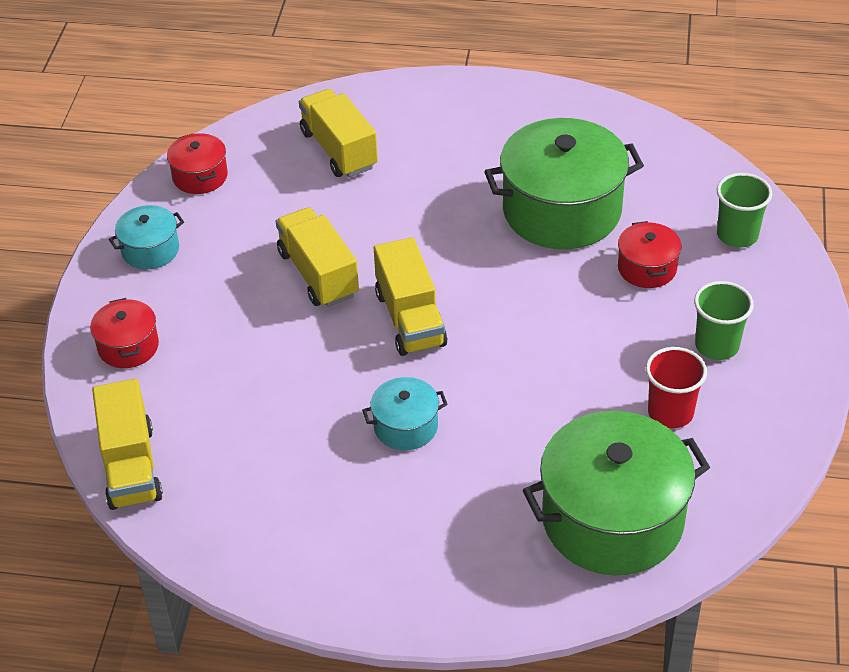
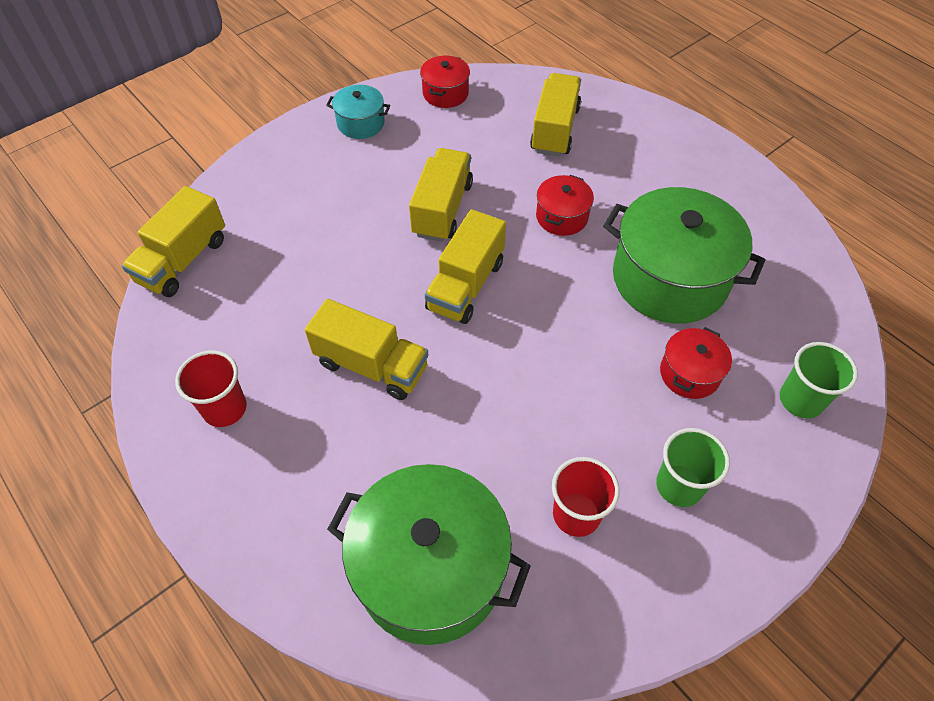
camera: 40 degrees right, 10 degrees up
red pot [90,298,159,368] -> red pot moved to [536,175,594,236]
turquoise pot [362,377,448,450] -> yellow truck [305,299,428,400]
none -> red cup [175,350,247,427]

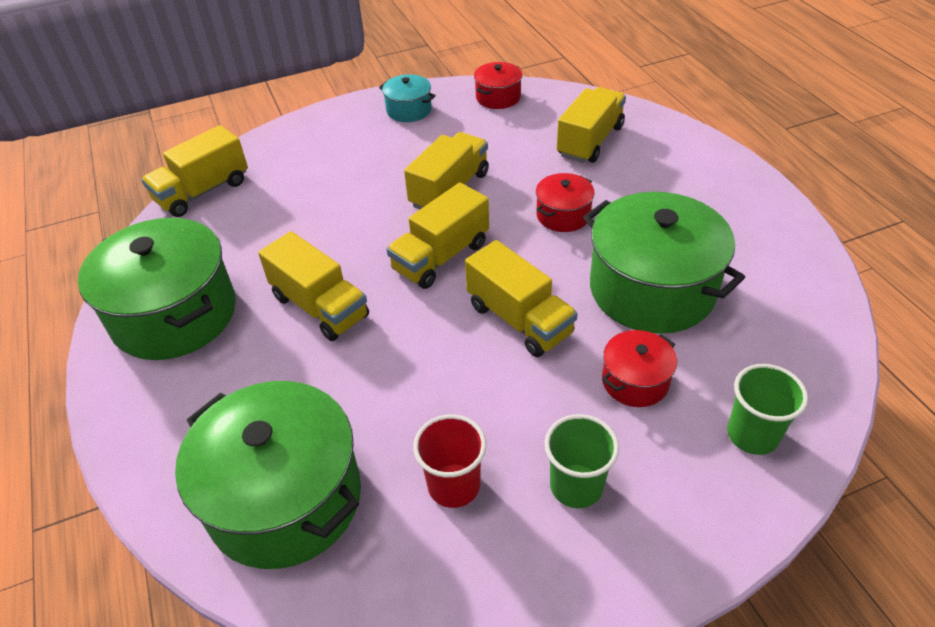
camera: 20 degrees right, 10 degrees down
red cup [175,350,247,427] -> green pot [78,218,236,360]
none -> yellow truck [465,240,578,357]

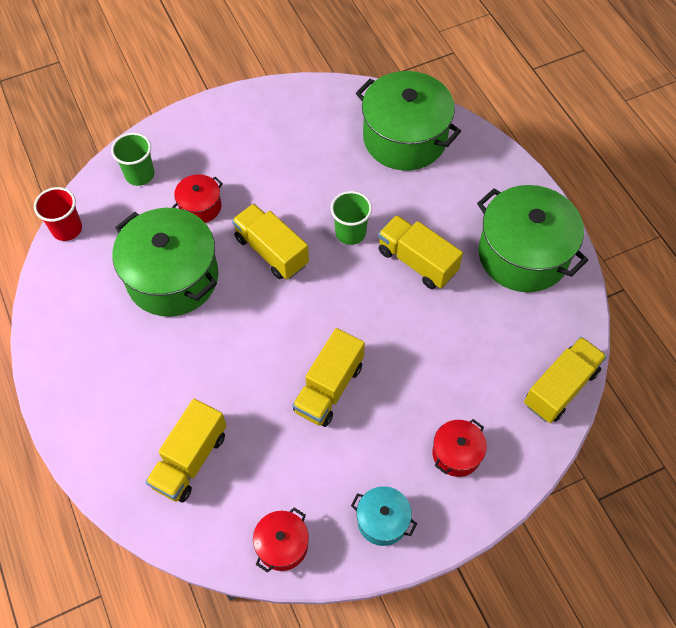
camera: 175 degrees right, 15 degrees up
yellow truck [387,183,489,289] -> none
red cup [413,414,486,508] -> red cup moved to [34,187,82,241]
red pot [536,173,595,232] -> red pot moved to [432,419,487,477]
green cup [544,414,619,508] -> green cup moved to [331,191,372,245]

